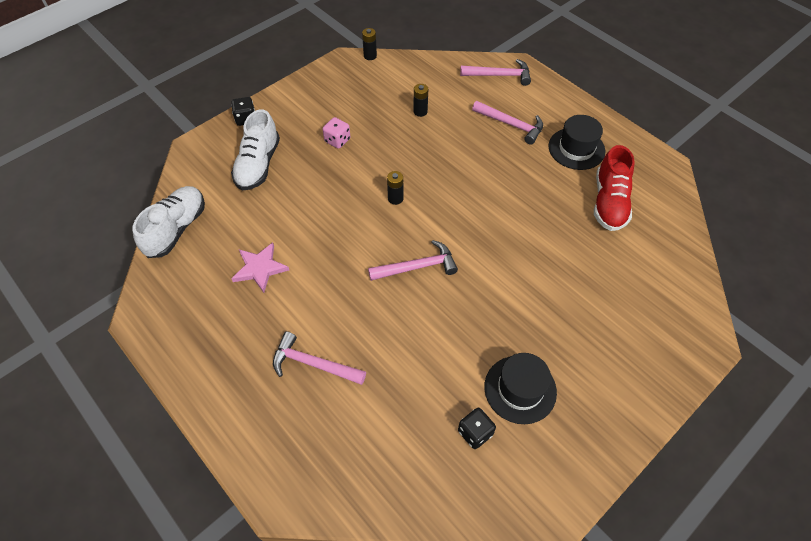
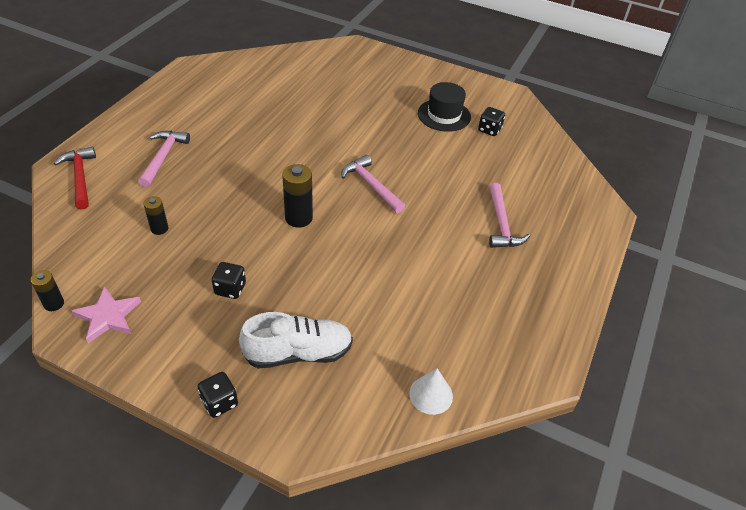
camera: 115 degrees left, 10 degrees down
white shoe [132,186,205,258] -> white cone [409,368,453,415]
pink star [231,243,289,293] -> pink star moved to [72,286,141,343]
pink dice [323,117,350,149] -> black dice [212,262,246,299]
black battery [387,171,403,205] -> black battery [282,164,313,228], size x1.65
pink hammer [460,59,531,86] -> red hammer [54,147,96,210]
black hat [548,115,605,170] -> none
red shoe [594,145,635,231] -> none

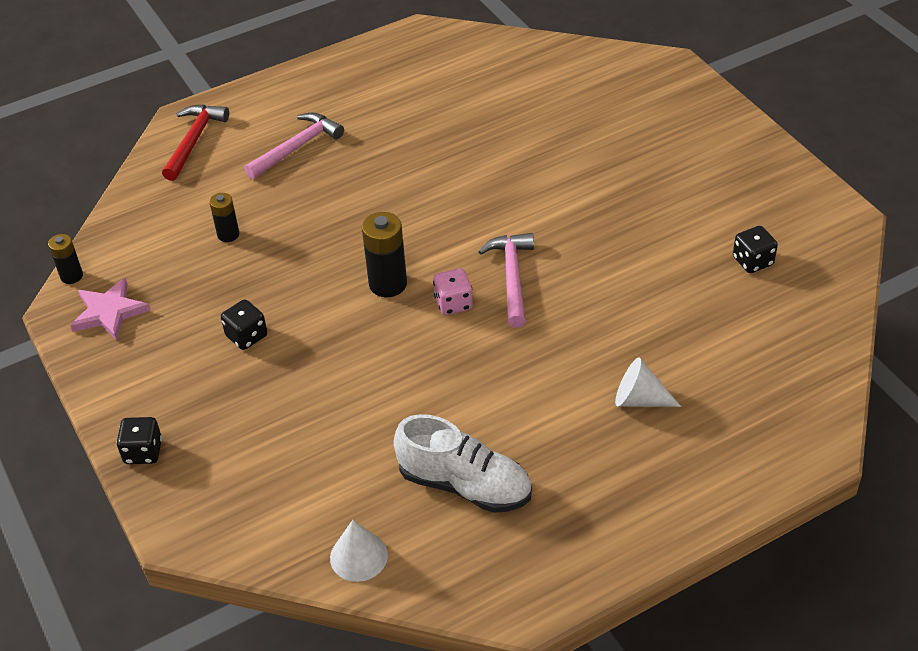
camera: 40 degrees right, 0 degrees up
white shoe [239,312,353,369] -> white shoe moved to [394,414,532,513]
black hat [418,82,471,132] -> none
pink hammer [489,183,530,248] -> white cone [615,357,681,407]
none -> pink dice [433,268,473,315]

